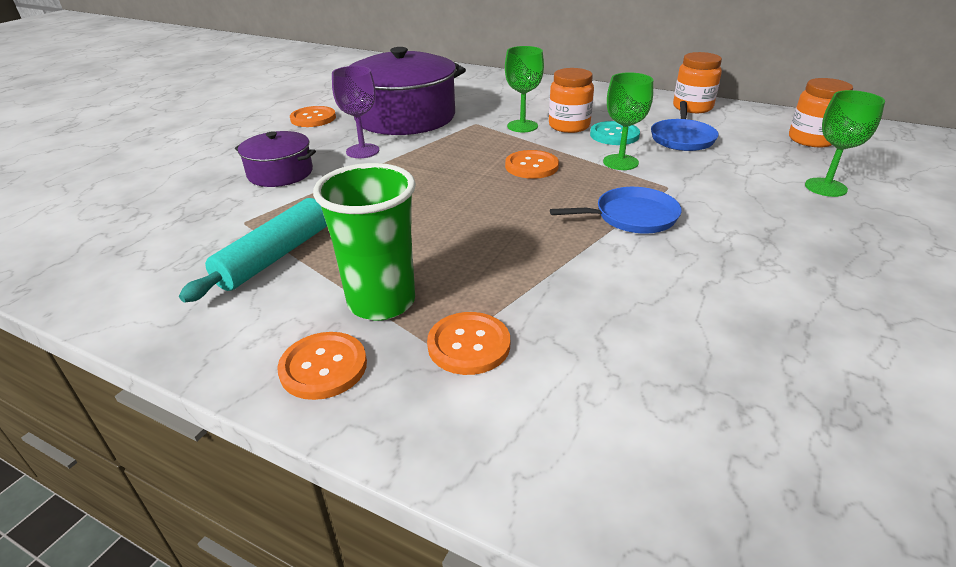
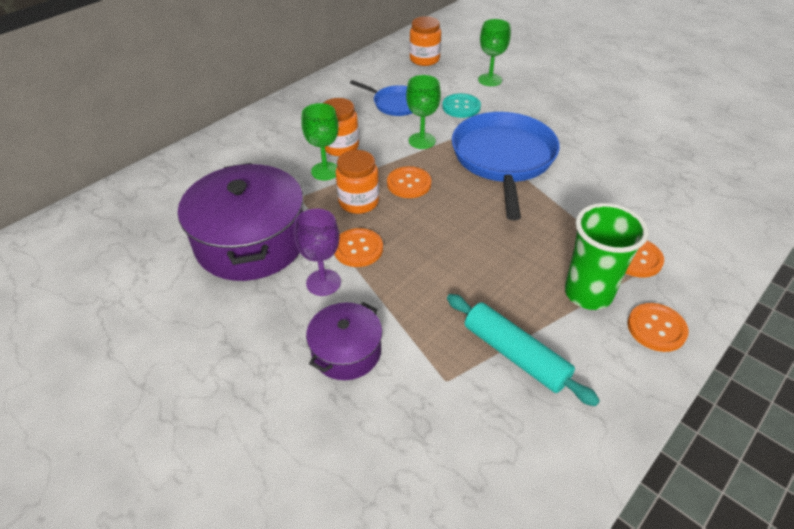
camera: 75 degrees left, 10 degrees up
orange button [290,106,336,127] -> orange button moved to [334,228,383,267]
blue pan [550,187,682,233] -> blue pan [452,112,560,220], size x1.92
turquoise button [590,121,640,145] -> turquoise button moved to [442,93,481,118]
orange jar [673,52,722,113] -> orange jar moved to [336,150,379,214]

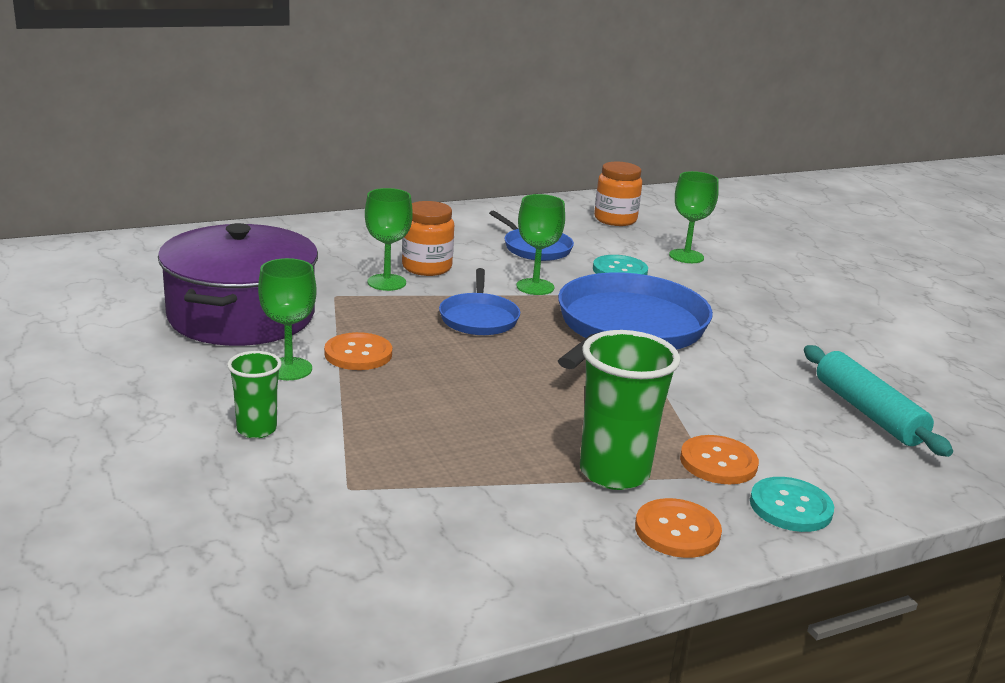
camera: 20 degrees right, 20 degrees down
purple goblet [294,209,341,296] -> green goblet [258,258,317,380]
purple pot [306,302,382,380] -> green cup [227,351,282,438]
orange jar [336,150,379,214] -> none
orange button [387,166,431,198] -> blue pan [439,268,520,335]
turquoise rolling pin [447,294,600,406] -> turquoise rolling pin moved to [804,345,953,457]
none -> turquoise button [750,477,834,532]

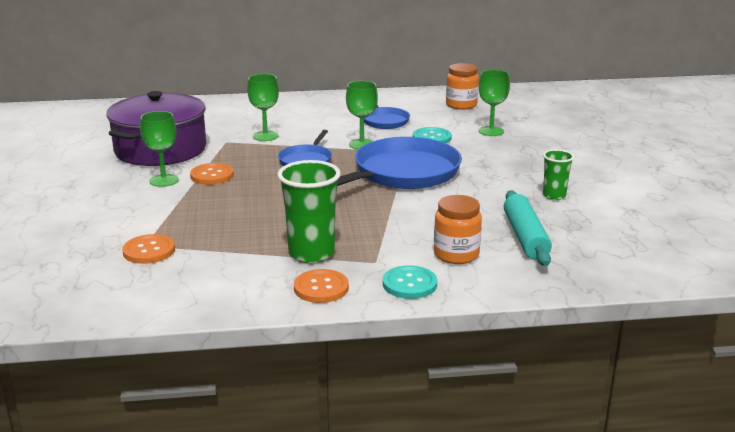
camera: 20 degrees right, 0 degrees up
green cup [227,351,282,438] -> green cup moved to [543,149,574,200]
orange jar [402,201,454,276] -> orange jar moved to [434,195,482,264]
orange button [680,435,759,484] -> orange button moved to [122,234,175,264]

